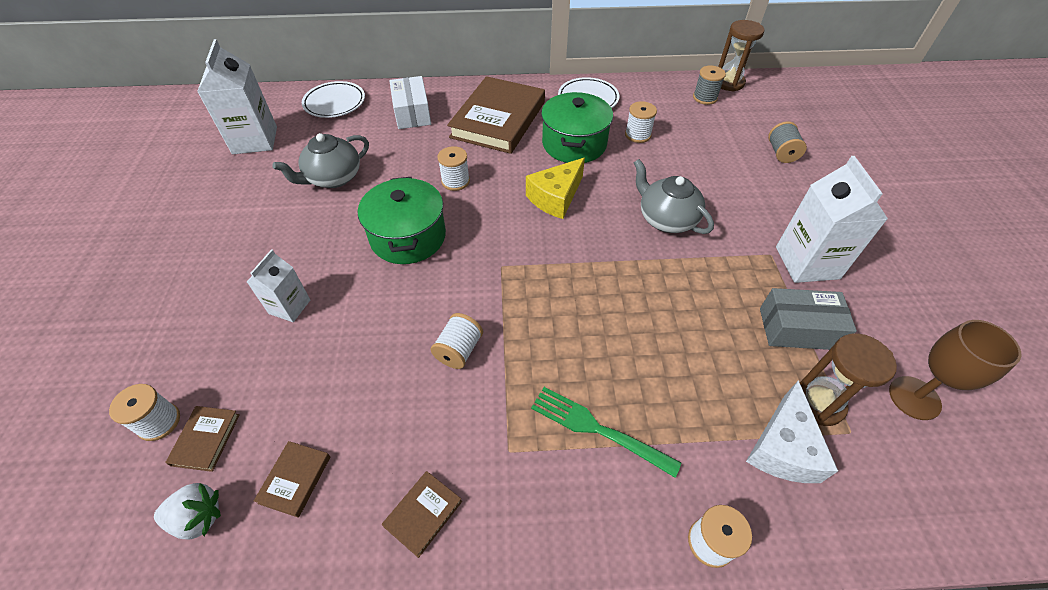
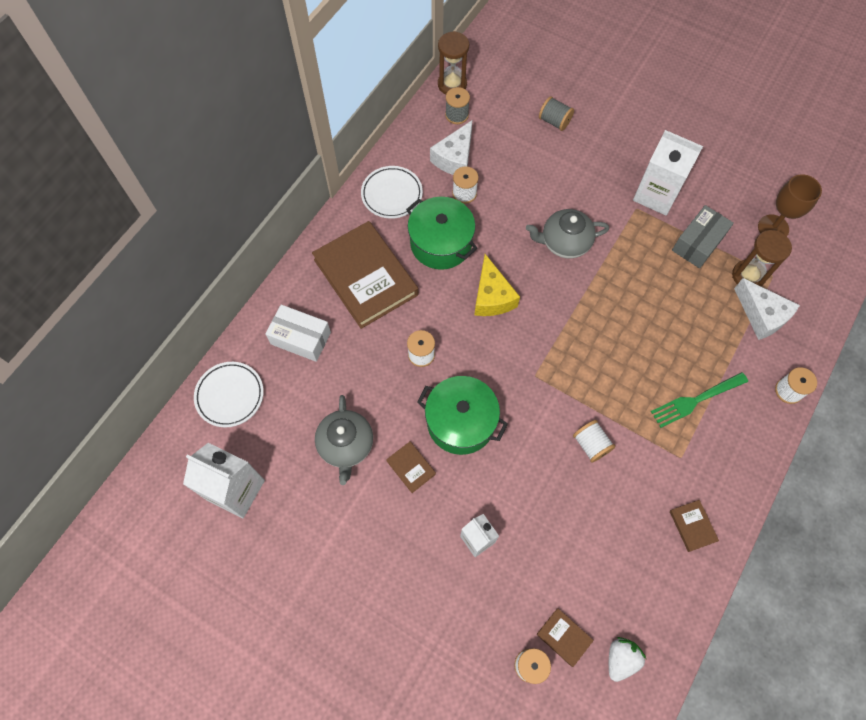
camera: 55 degrees left, 15 degrees up
brown book [254,441,330,518] -> brown book moved to [386,442,436,493]
none -> white cheese [430,121,472,175]

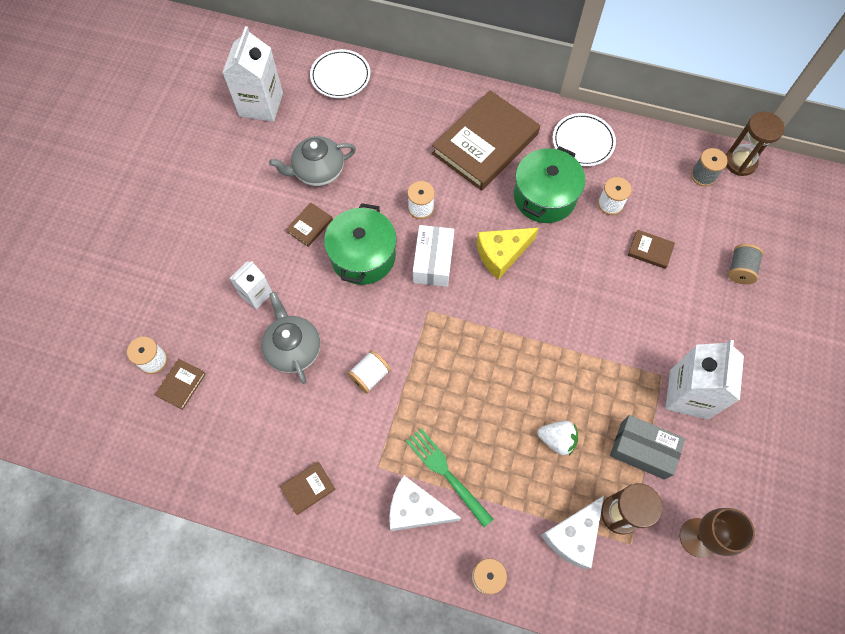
camera: 75 degrees right, 0 degrees up
white box [265,305,331,362] -> white box moved to [413,225,454,287]
white cheese [430,121,472,175] -> white cheese moved to [389,475,461,531]
grey teapot [526,209,609,258] -> grey teapot moved to [261,292,320,384]
white strawberry [609,637,646,682] -> white strawberry moved to [537,421,578,456]
none -> brown book [628,229,675,269]

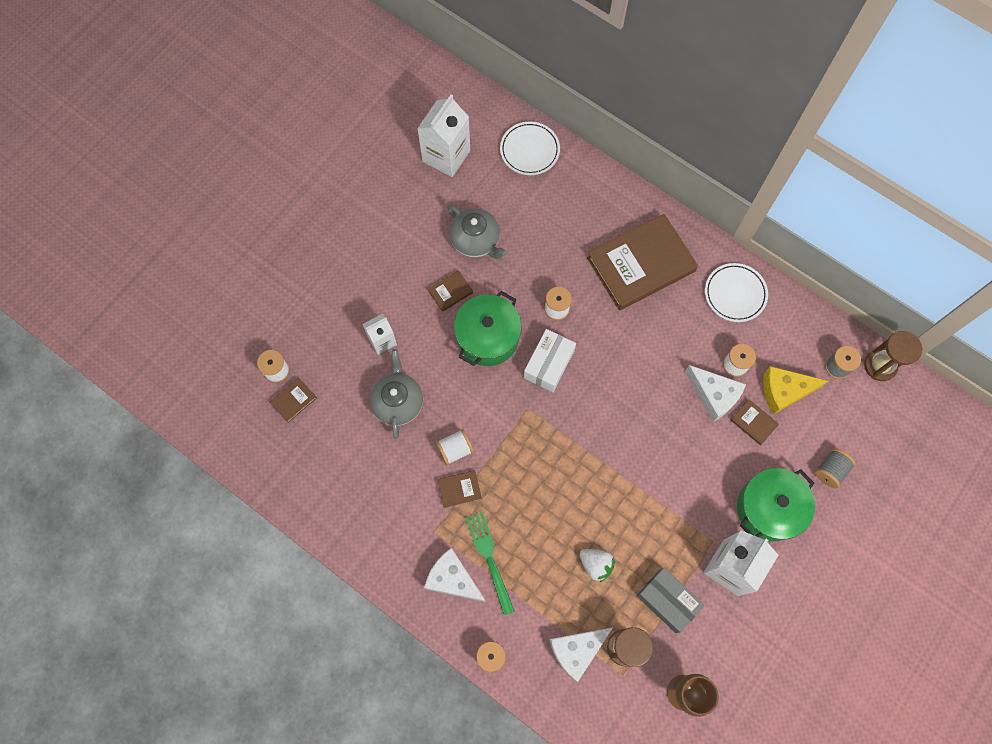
camera: 20 degrees right, 5 degrees up
grey teapot [269,136,356,186] -> grey teapot turned 135 degrees counterclockwise [447,205,507,259]
brown book [280,462,336,515] -> brown book moved to [437,470,482,508]
yellow cheese [476,228,539,280] -> yellow cheese moved to [763,366,828,415]
green pot [514,146,585,223] -> green pot moved to [737,468,815,541]
none -> white cheese [685,365,746,422]

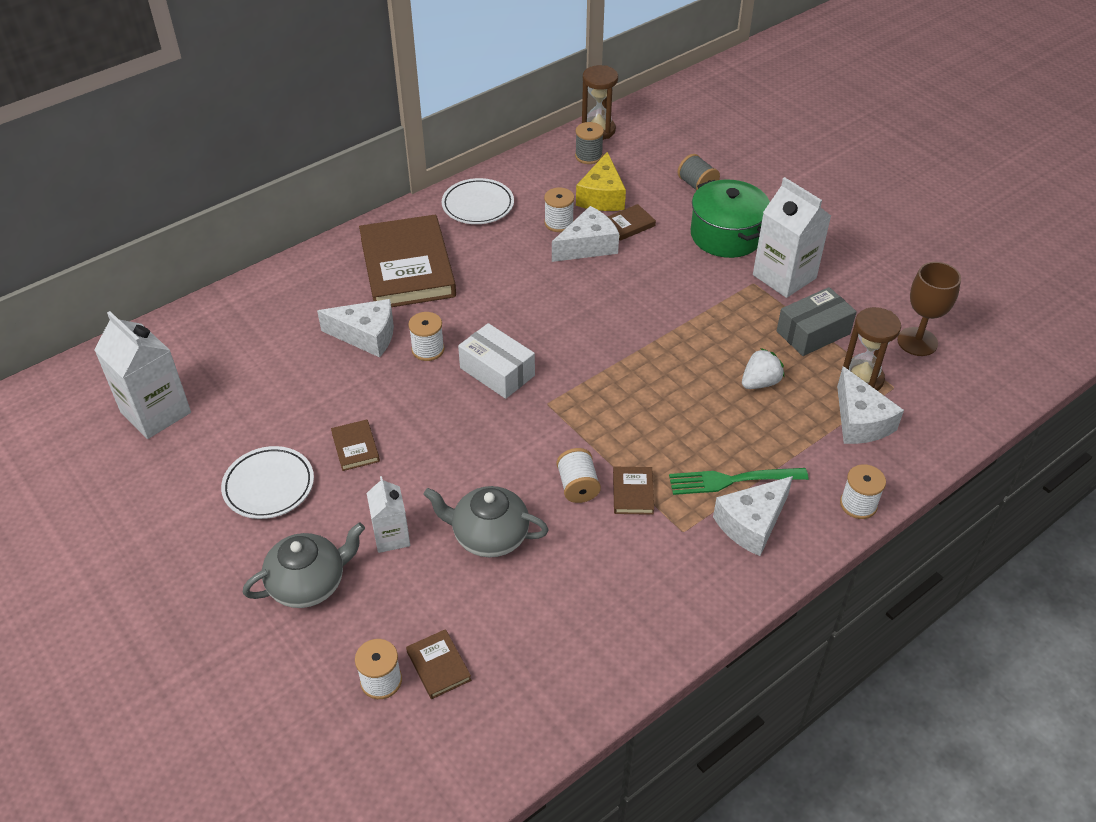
camera: 75 degrees left, 25 degrees down
grey teapot [447,205,507,259] -> grey teapot moved to [243,523,365,608]
green pot [454,291,522,366] -> none
white plate [500,122,560,175] -> white plate moved to [221,446,314,519]
none -> white cheese [317,299,394,358]

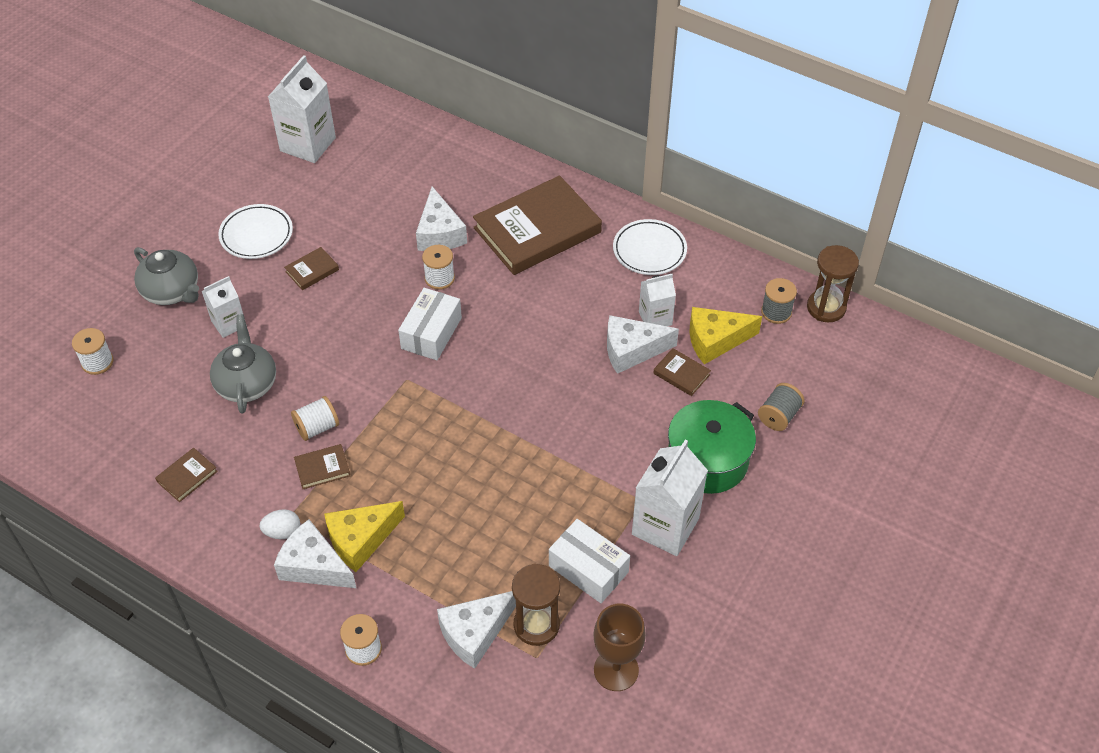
camera: 70 degrees right, 5 degrees up
brown book [406,629,471,699] -> brown book moved to [155,448,218,502]
white spool [544,188,574,232] -> white carton [639,274,676,326]
white cheese [552,206,619,262] -> white cheese turned 135 degrees clockwise [607,315,679,374]
green fork [669,468,809,495] -> yellow cheese [324,501,405,572]
white strawberry [742,348,785,389] -> none
grey box [777,287,857,356] -> white box [549,519,630,603]
none -> white egg [260,509,300,539]

